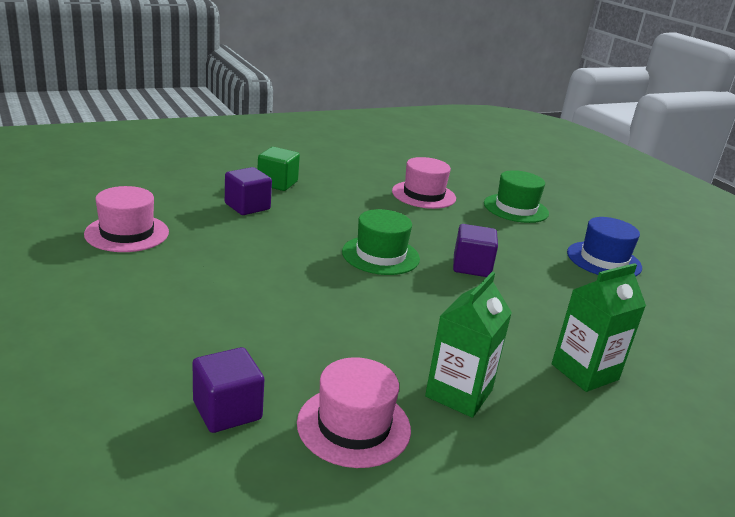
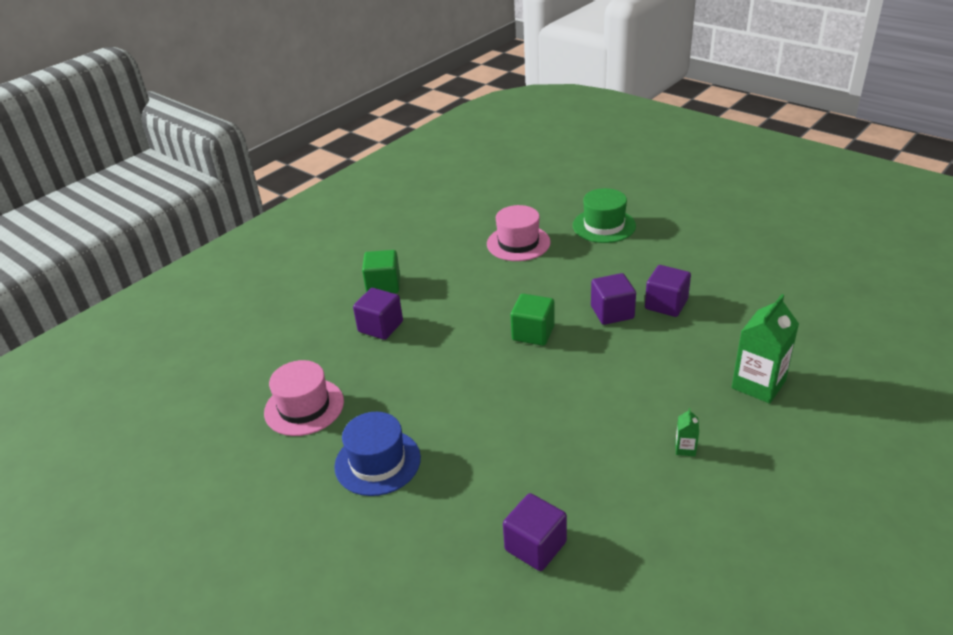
camera: 15 degrees left, 10 degrees up
pink hat [297,357,411,468] -> none
green hat [342,209,420,275] -> green cube [511,294,555,346]
green carton [425,272,512,418] -> green carton [675,408,699,456], size x0.44
blue hat [567,217,642,276] -> blue hat moved to [334,412,421,496]
none -> purple cube [645,265,691,317]

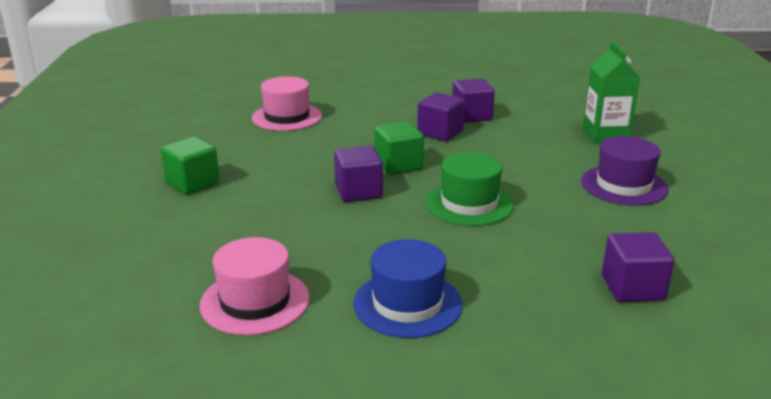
camera: 45 degrees left, 10 degrees down
purple cube [353,288,403,340] -> purple cube moved to [334,145,383,202]
green hat [573,188,636,243] -> green hat moved to [425,152,514,226]
green carton [675,408,699,456] -> purple hat [581,136,668,206]

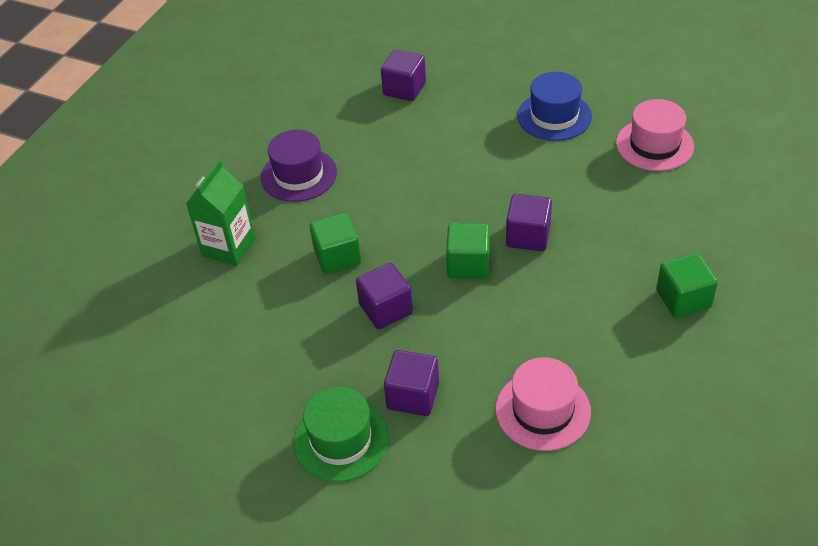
camera: 150 degrees left, 20 degrees up
green hat [425,152,514,226] -> green hat moved to [293,387,389,482]
purple cube [452,78,495,123] -> purple cube moved to [384,350,439,416]
none -> green cube [310,213,361,274]

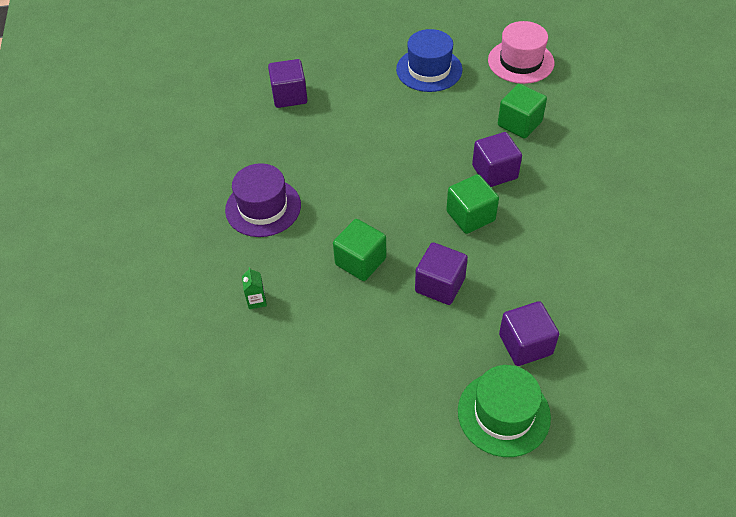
camera: 35 degrees left, 5 degrees up
green carton [186,160,255,266] -> green carton [242,267,267,309], size x0.44
pink hat [496,357,591,451] -> none
green cube [656,253,718,318] -> green cube moved to [498,84,547,139]

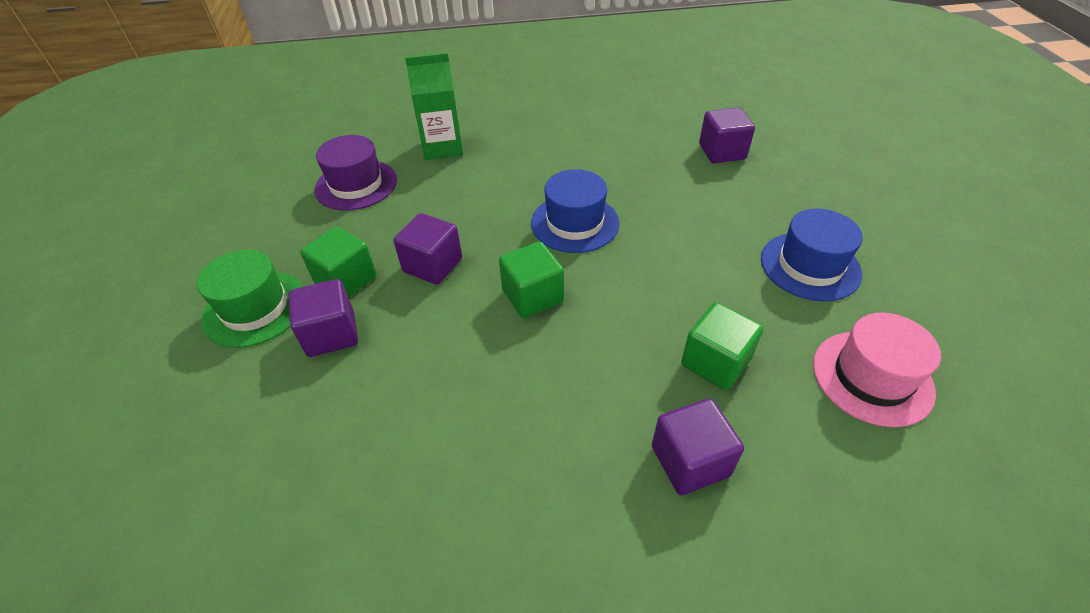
camera: 90 degrees right, 5 degrees down
purple hat [225,163,301,237] -> purple hat moved to [314,135,397,211]
green carton [242,267,267,309] -> green carton [405,53,463,160], size x2.26
green cube [333,219,387,281] -> green cube moved to [300,226,376,298]
purple cube [472,132,522,187] -> purple cube moved to [652,398,744,495]
none -> blue hat [531,169,619,253]

